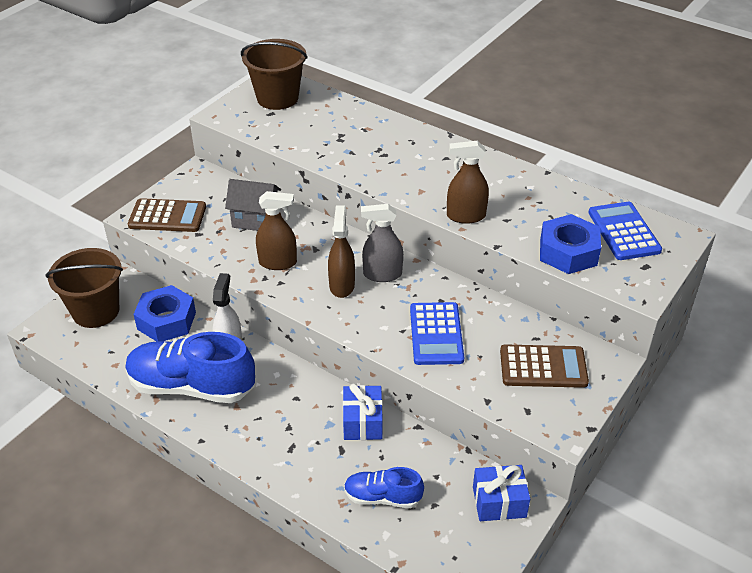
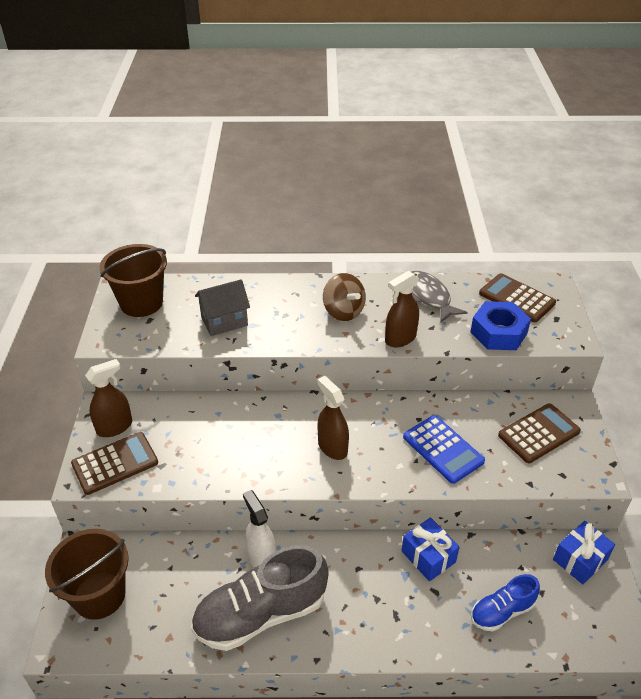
camera: 35 degrees left, 0 degrees up
blue shoe [125,332,255,403] -> grey shoe [191,545,329,651]
blue nut [133,285,196,342] -> none
grey house [225,179,281,231] -> grey house moved to [195,279,250,336]
brown spray bottle [256,191,297,270] -> brown spray bottle moved to [85,359,132,437]
grey spray bottle [361,204,403,282] -> none
blue calculator [588,202,662,260] -> brown calculator [479,273,556,322]
none -> brown spinning top [323,273,366,321]
none -> grey fish [412,270,468,323]

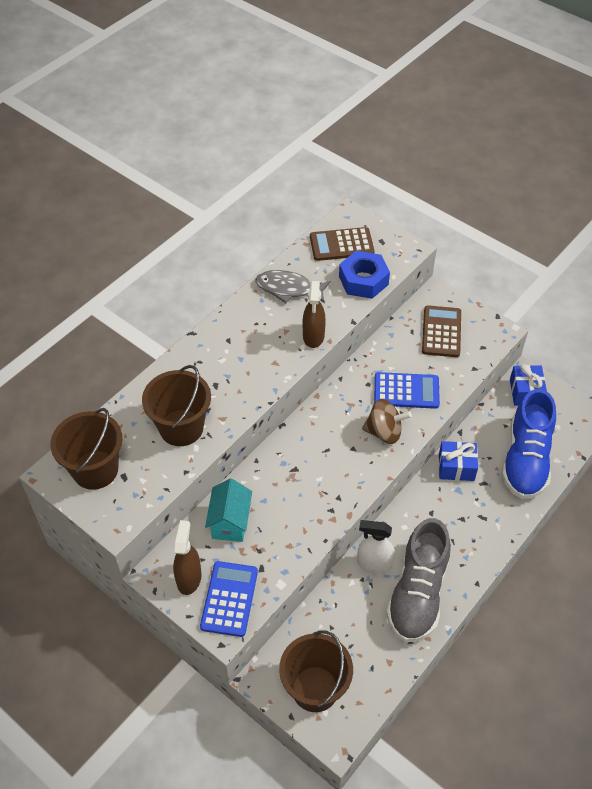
camera: 50 degrees left, 10 degrees up
brown calculator [71,432,158,495] -> blue calculator [200,561,258,637]
grey house [195,279,250,336] -> brown bucket [142,365,211,446]
brown spray bottle [317,376,349,460] -> none
brown spinning top [323,273,366,321] -> brown spinning top moved to [362,399,412,444]
blue shoe [471,574,540,631] -> blue shoe [502,389,556,499], size x1.87
none -> turquoise house [205,479,252,542]

